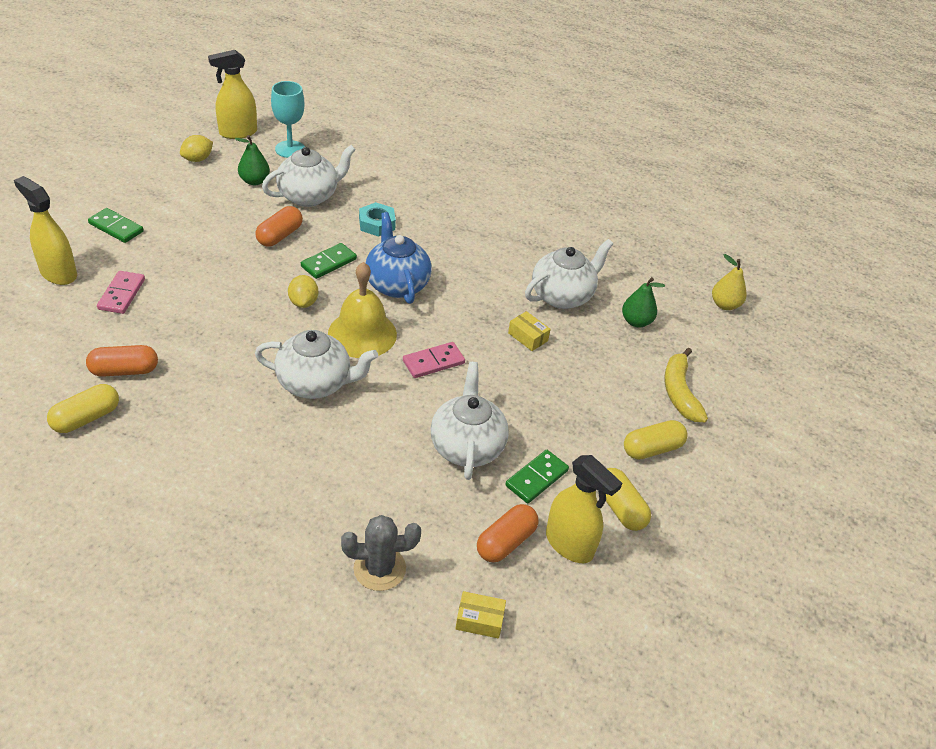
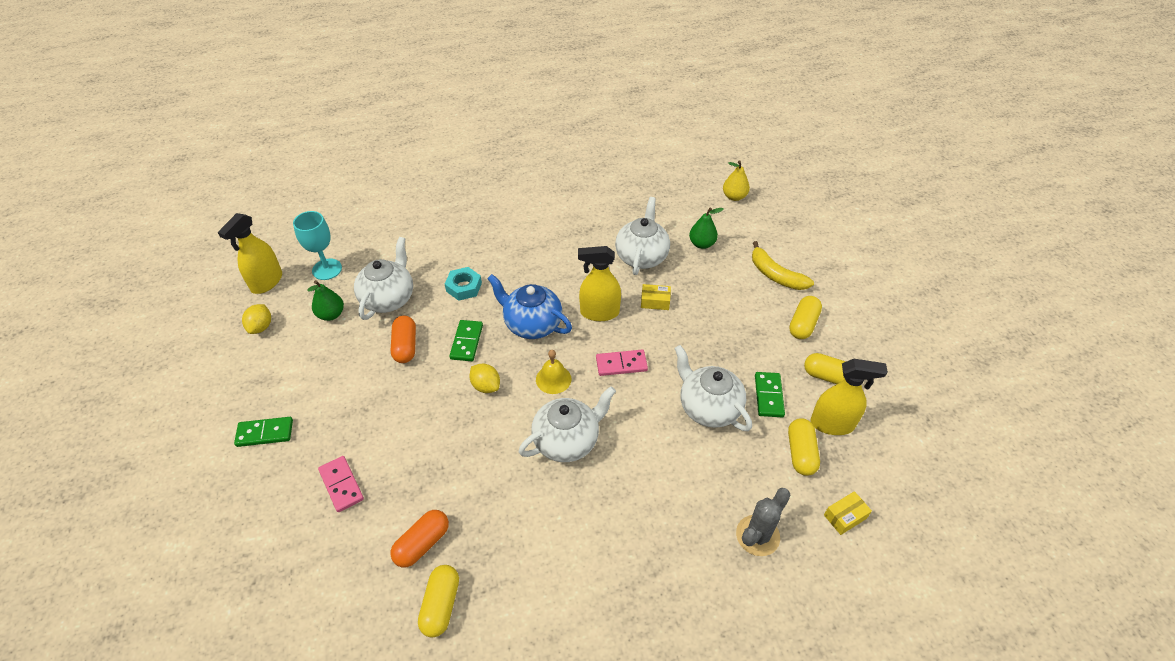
camera: 35 degrees left, 5 degrees up
yellow spray bottle [14,176,77,285] -> yellow spray bottle moved to [578,246,621,321]
yellow bell [328,262,397,358] -> yellow bell [536,350,571,394], size x0.58
pink domino [403,342,465,378] -> pink domino turned 60 degrees clockwise [596,350,648,376]
orange capsule [477,504,539,562] -> yellow capsule [788,418,820,476]

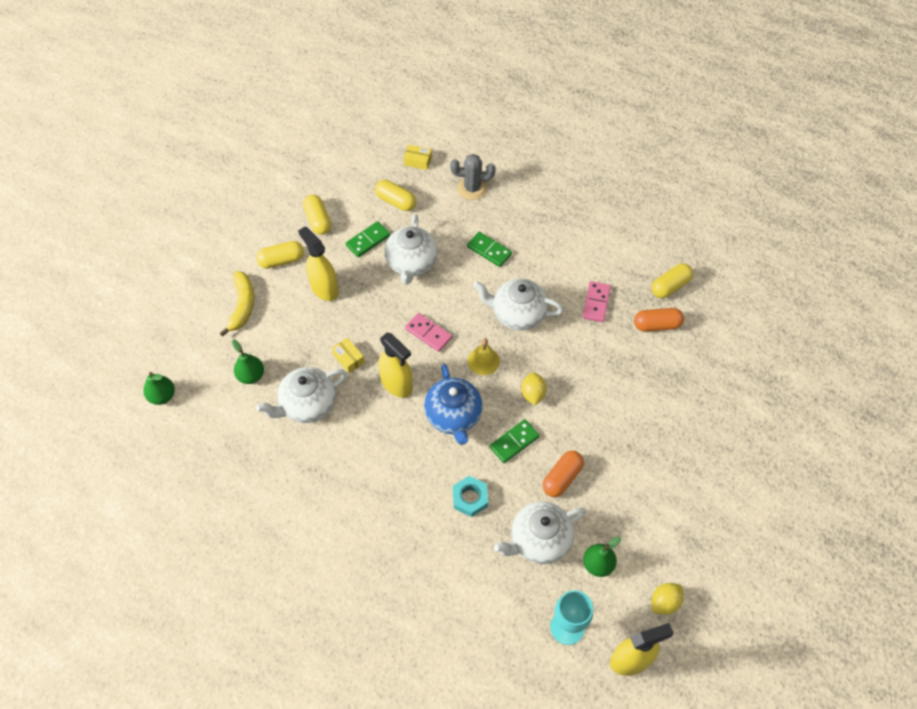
camera: 135 degrees left, 10 degrees up
green domino [234,417,293,447] -> green domino moved to [467,232,512,267]
pink domino [318,456,364,512] -> pink domino moved to [583,281,611,322]
yellow pear [723,160,750,201] -> green pear [144,372,175,405]
yellow capsule [788,418,820,476] -> yellow capsule turned 75 degrees clockwise [375,180,416,211]
yellow spray bottle [811,359,888,435] -> yellow spray bottle moved to [298,226,339,301]

